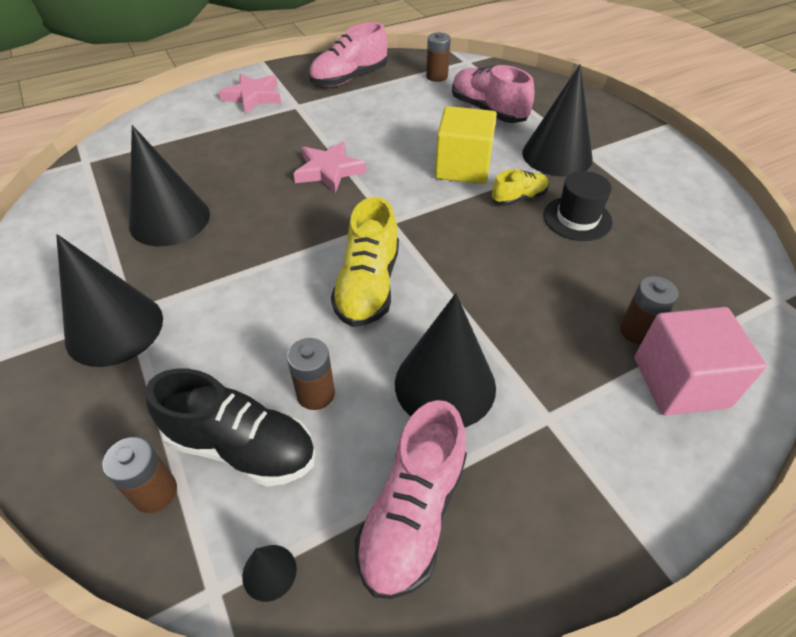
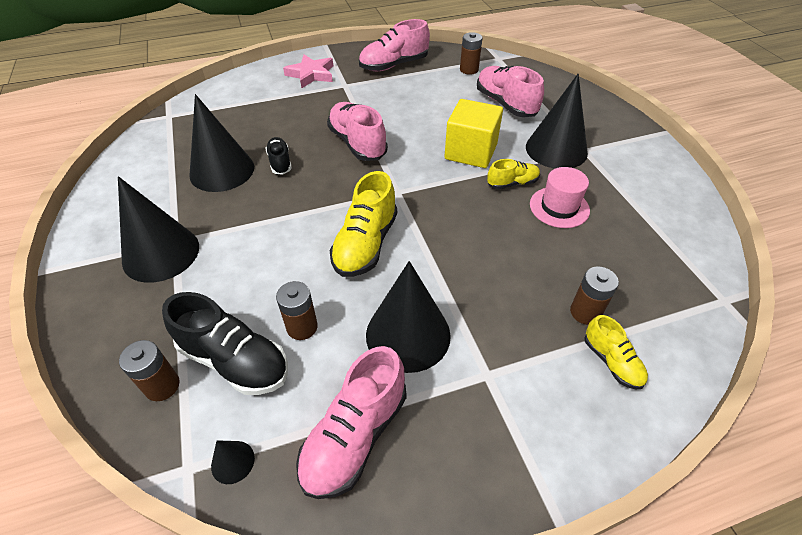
camera: 10 degrees right, 0 degrees up
pink star [294,141,366,193] -> pink shoe [327,102,388,161]
black hat [544,171,613,241] -> pink hat [530,167,590,228]
pink cube [634,307,767,416] -> yellow shoe [584,315,648,390]
none -> black shoe [266,137,292,175]

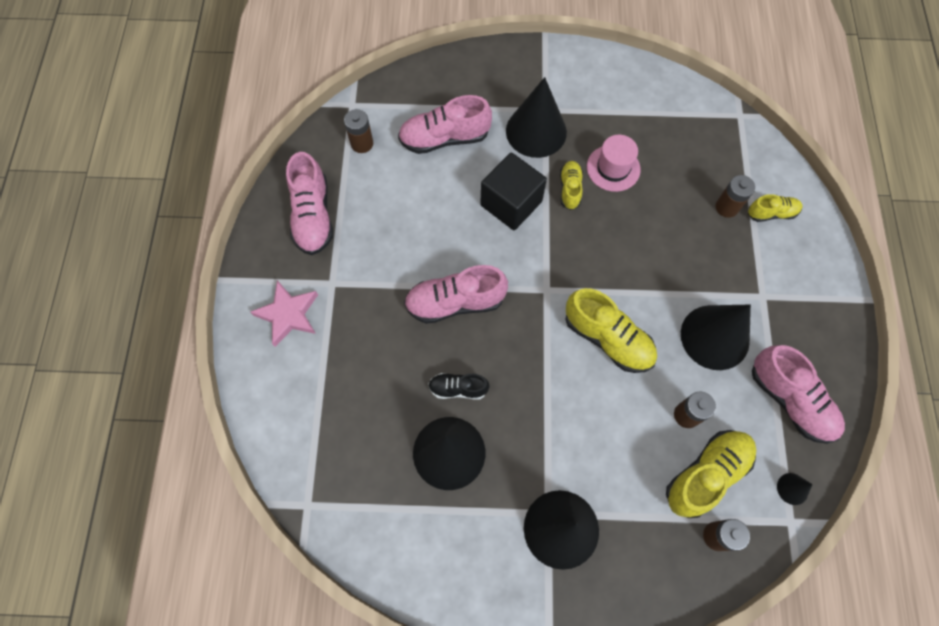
camera: 70 degrees left, 20 degrees up
black shoe [162,292,288,395] -> yellow shoe [666,430,756,518]
yellow cube [444,99,503,168] -> black cube [480,153,547,230]

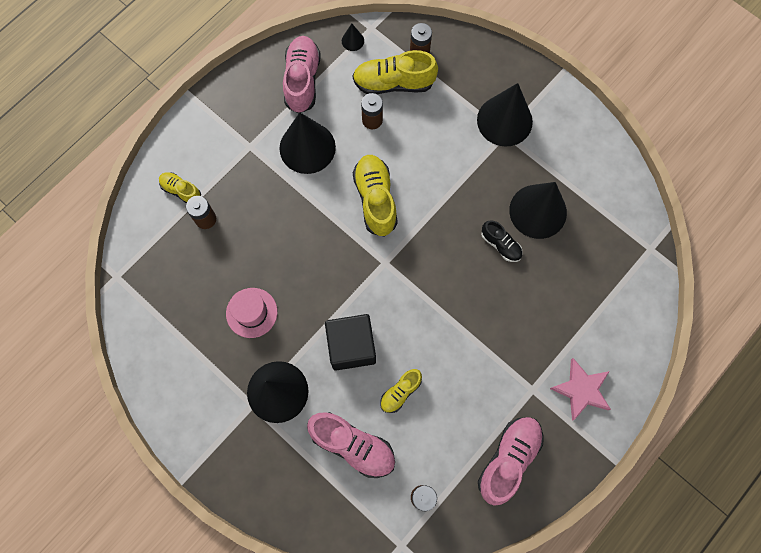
camera: 140 degrees left, 5 degrees up
pink shoe [404,265,508,324] -> none
yellow shoe [560,161,583,210] -> yellow shoe moved to [380,369,422,413]

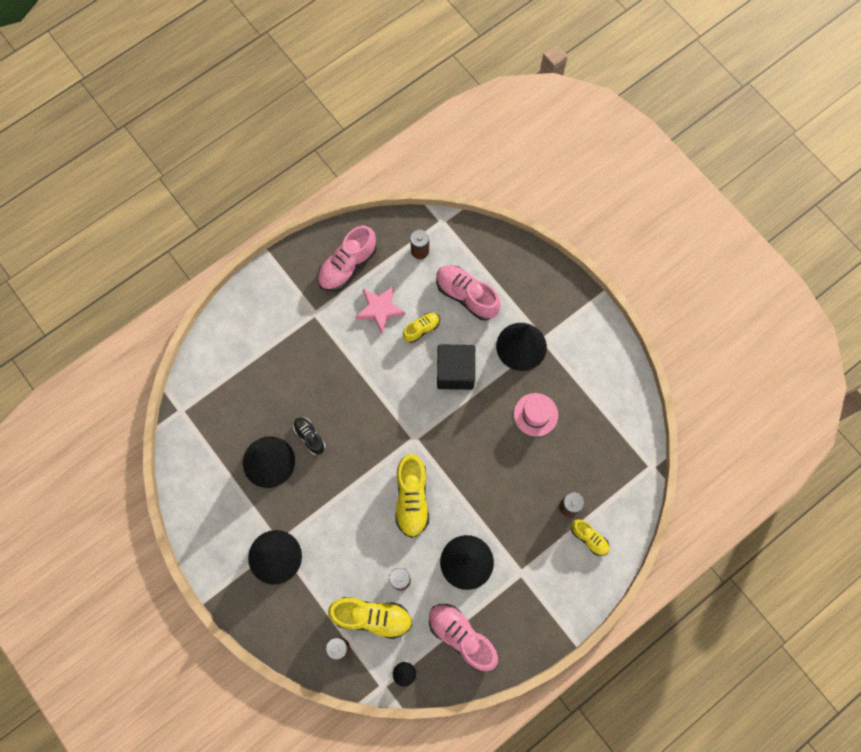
camera: 170 degrees left, 0 degrees up
pink shoe [283,36,321,113] -> pink shoe turned 120 degrees clockwise [429,604,498,671]
pink star [550,358,611,421] -> pink star moved to [355,286,406,334]

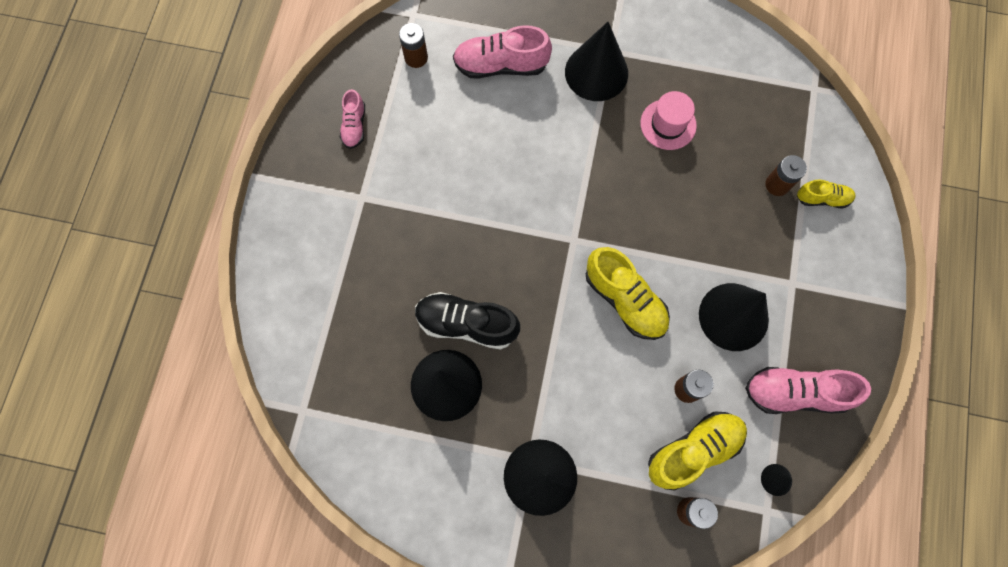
camera: 40 degrees left, 0 degrees up
black shoe [293,417,325,455] -> black shoe [415,292,520,350], size x1.77
pink shoe [317,226,377,291] -> pink shoe [340,89,365,149], size x0.57
pink star [355,286,406,334] -> none
yellow shoe [403,312,440,343] -> none
black cube [437,344,475,390] -> none

